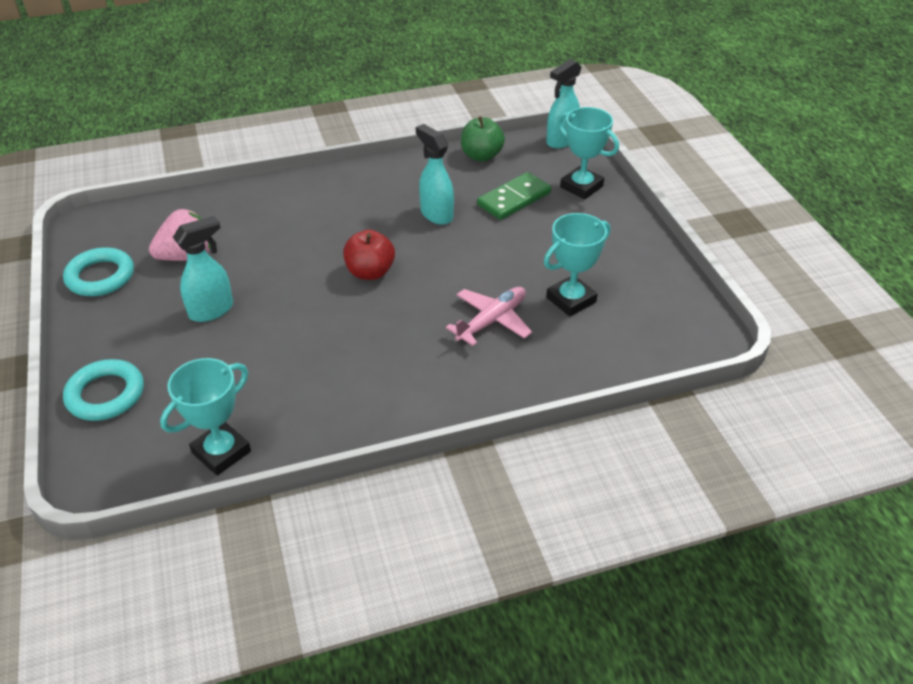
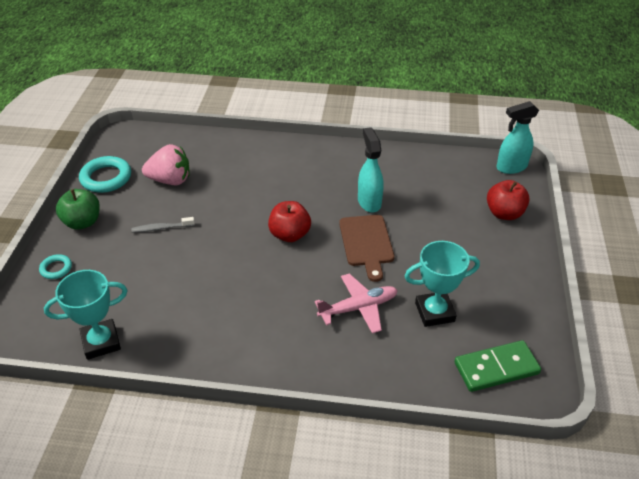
camera: 25 degrees right, 0 degrees up
turquoise ring [63,359,144,421] -> turquoise ring [39,254,72,279], size x0.54
turquoise spray bottle [173,216,233,322] -> grey toothbrush [131,217,195,233]
green apple [461,116,505,162] -> green apple moved to [56,189,100,230]
green domino [477,172,551,220] -> green domino moved to [454,340,541,392]
turquoise trophy [558,107,619,199] -> red apple [487,180,530,220]
none -> brown cutting board [339,215,394,282]

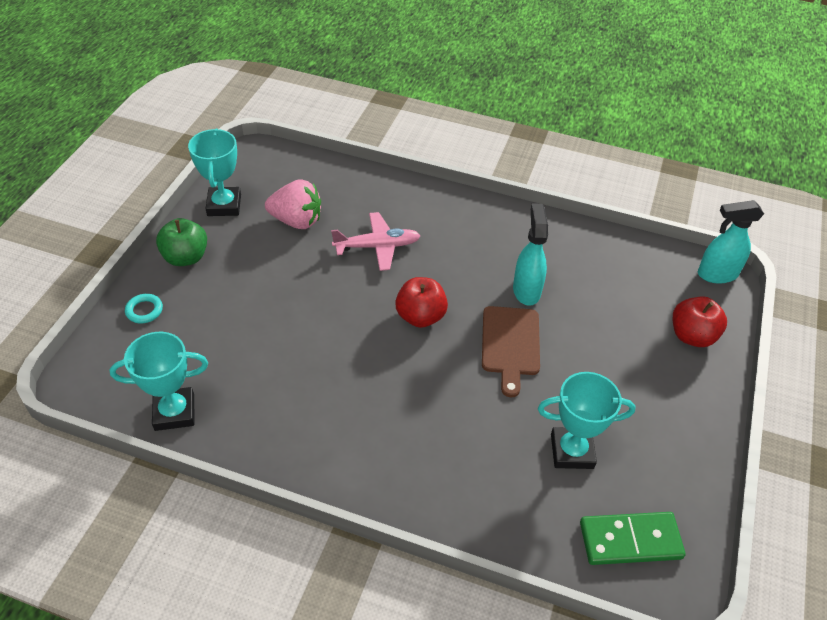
camera: 10 degrees right, 5 degrees up
turquoise ring [79,156,131,193] -> turquoise trophy [188,129,241,216]
grey toothbrush [131,217,195,233] -> none
pink plane [315,273,398,334] -> pink plane moved to [331,212,421,271]

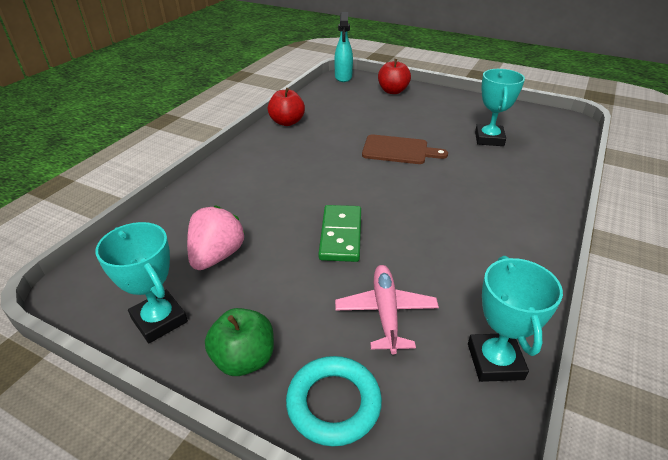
camera: 80 degrees left, 10 degrees down
turquoise ring [125,294,163,323] -> turquoise ring [286,356,382,446], size x1.85
turquoise trophy [188,129,241,216] -> turquoise trophy turned 45 degrees clockwise [95,222,188,343]
pink plane [331,212,421,271] -> pink plane moved to [335,265,439,354]
red apple [395,277,448,328] -> red apple moved to [268,88,305,126]
turquoise spray bottle [513,204,548,306] -> none
green domino [580,512,685,565] -> green domino moved to [319,205,361,262]

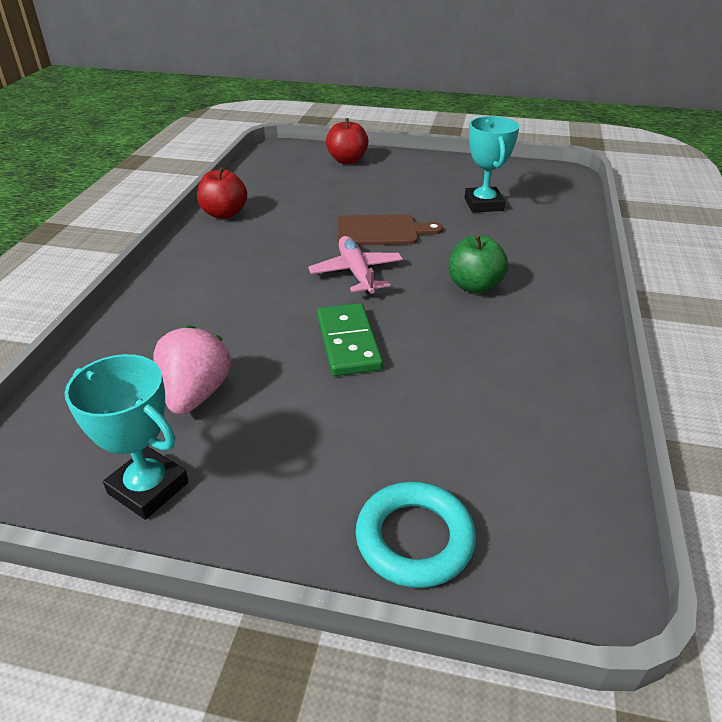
camera: 15 degrees left, 0 degrees up
green apple [205,308,274,376] -> green apple moved to [449,235,508,293]
turquoise spray bottle [334,12,353,82] -> none
pink plane [335,265,439,354] -> pink plane moved to [308,236,403,294]
turquoise trophy [468,256,563,382] -> none

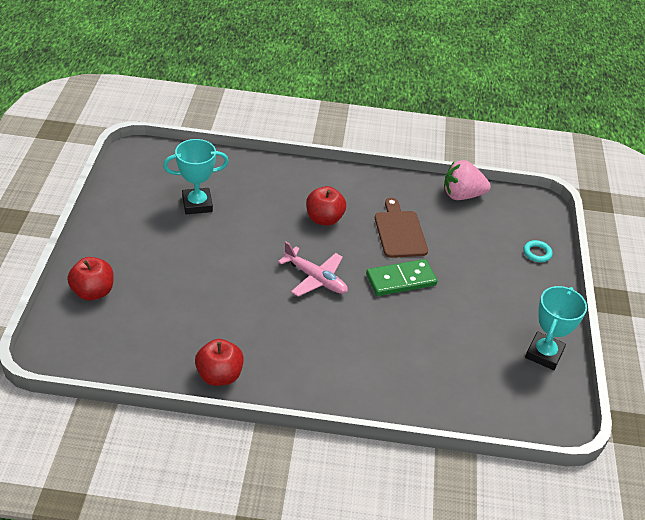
camera: 100 degrees left, 5 degrees up
pink strawberry [153,325,231,415] -> pink strawberry moved to [444,160,491,200]
pink plane [308,236,403,294] -> pink plane turned 120 degrees counterclockwise [278,242,348,297]
brown cutting board [337,214,443,246] -> brown cutting board moved to [375,198,428,258]
turquoise ring [355,481,476,588] -> turquoise ring [523,240,552,262], size x0.54
green apple [449,235,508,293] -> red apple [306,186,346,226]

